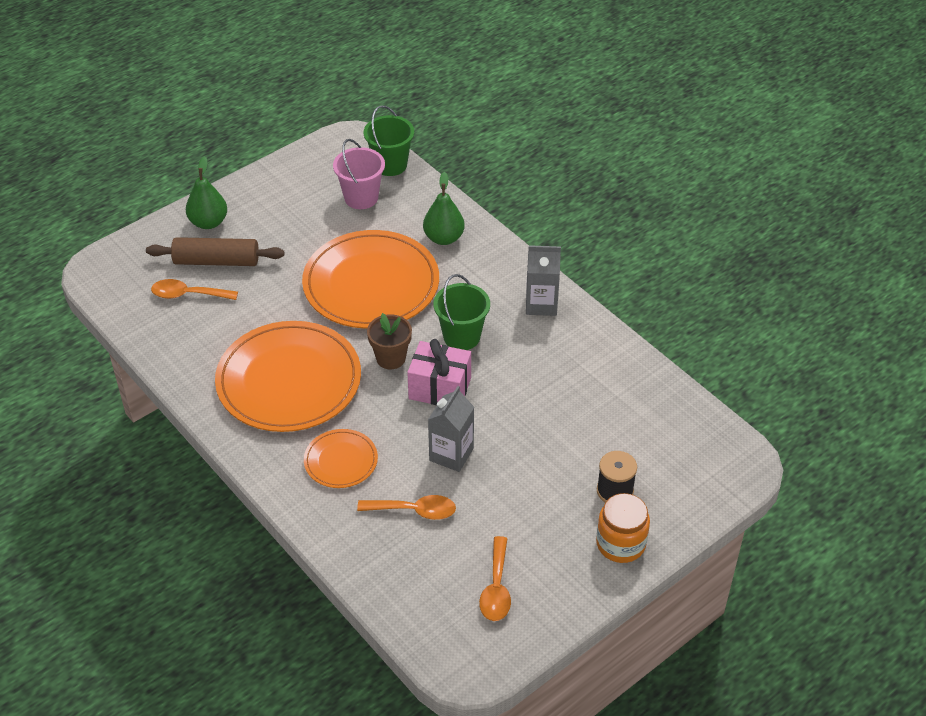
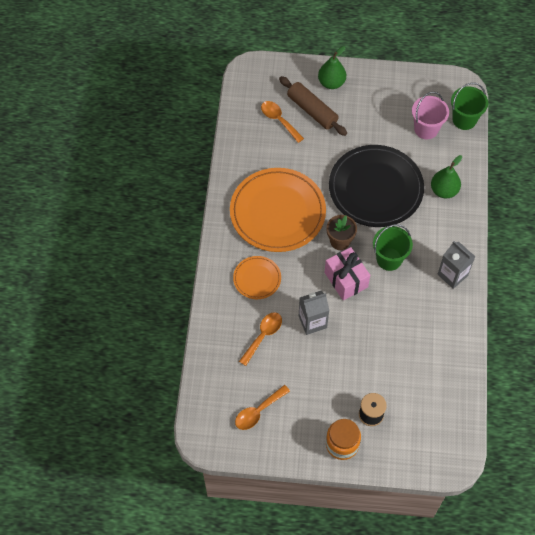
camera: 45 degrees right, 15 degrees up
orange plate [302,230,439,329] -> black plate [329,145,424,227]
orange spoon [357,495,456,520] -> orange spoon turned 105 degrees counterclockwise [239,313,282,366]

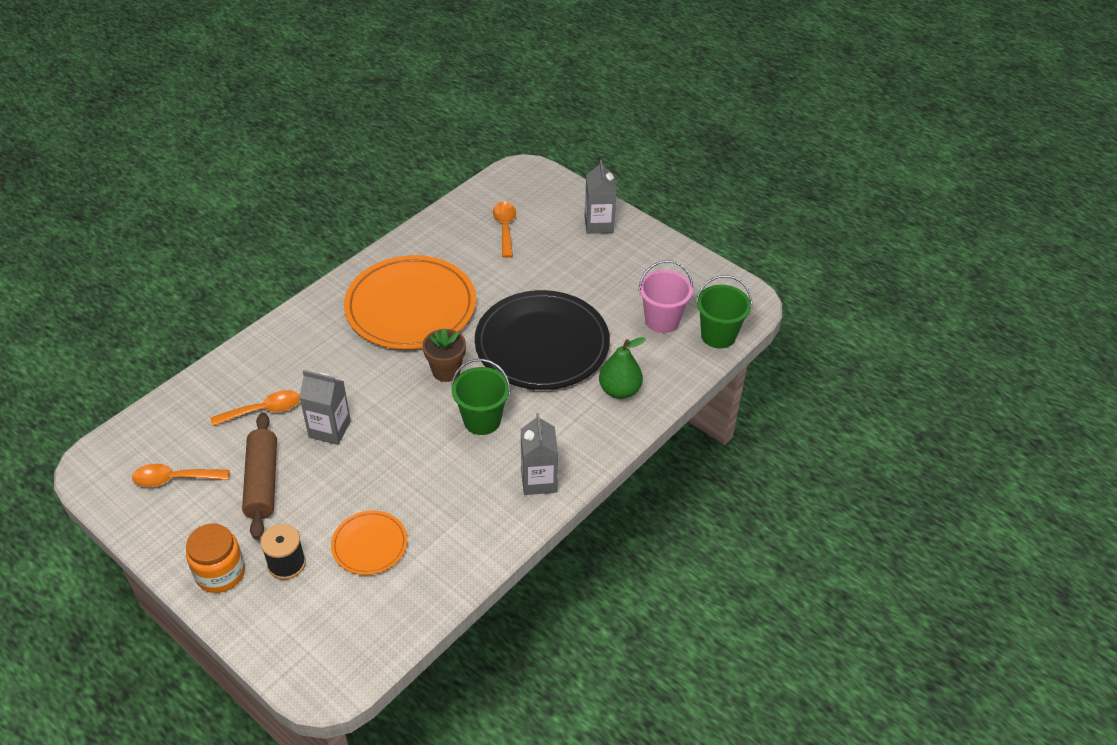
camera: 35 degrees right, 15 degrees down
orange plate [233,256,281,299] -> orange plate moved to [331,510,407,575]
brown rolling pin [279,76,347,136] -> brown rolling pin moved to [242,412,277,540]
green pear [318,46,346,89] -> grey carton [585,160,617,234]
pink gift [324,247,370,301] -> none

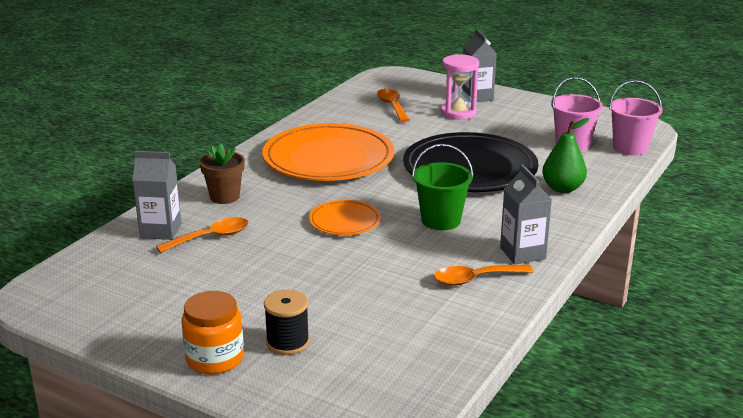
camera: 10 degrees left, 20 degrees down
orange spoon [132,464,229,487] -> orange spoon moved to [434,264,533,286]
brown rolling pin [242,412,277,540] -> none
grey carton [299,370,351,445] -> grey carton moved to [132,151,181,240]
orange plate [331,510,407,575] -> orange plate moved to [309,200,381,235]
brown flower pot [422,328,466,382] -> brown flower pot moved to [200,143,244,204]
green bucket [696,275,752,348] -> pink bucket [609,80,663,155]
none -> pink hourglass [441,54,479,120]

